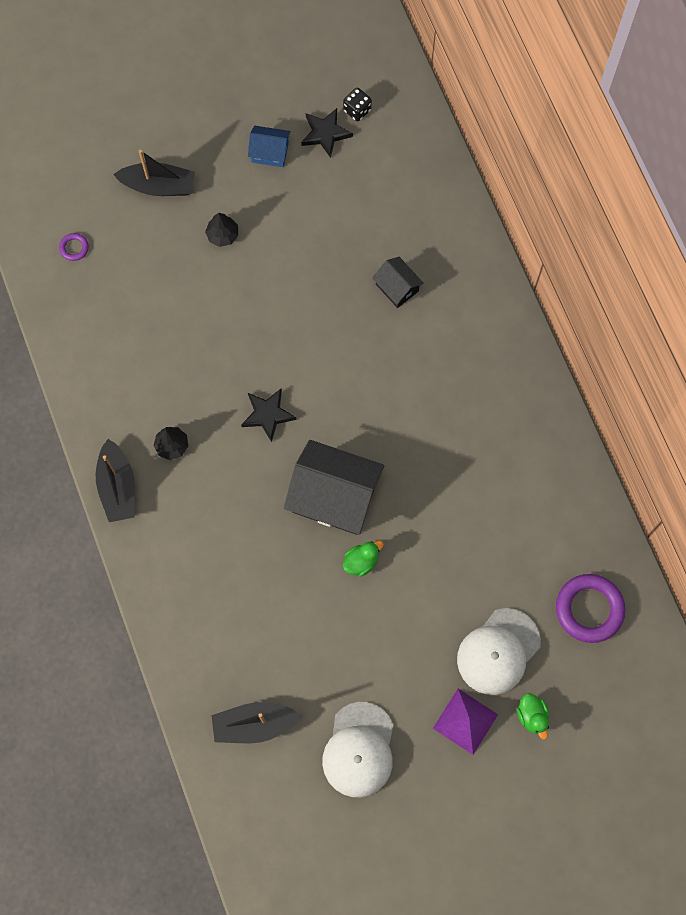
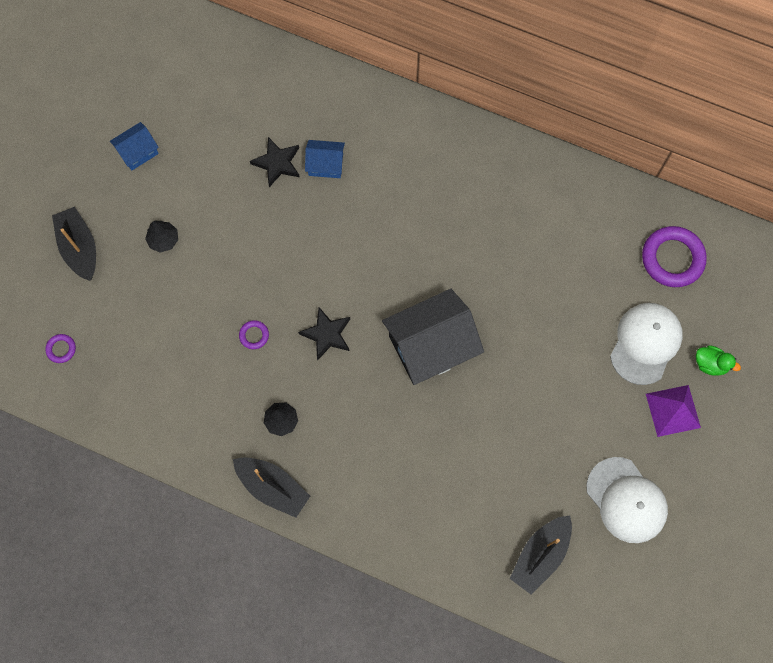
camera: 45 degrees left, 0 degrees up
black boat [113,150,195,196] -> black boat turned 75 degrees counterclockwise [52,207,96,281]
black star [301,108,353,158] -> black star moved to [250,137,299,187]
black dice [343,88,372,121] -> none
green duck [343,541,384,577] -> none
black house [372,257,424,308] -> blue house [305,140,345,178]
white cap [457,608,541,695] -> white cap turned 150 degrees counterclockwise [610,303,683,385]
none -> purple ring [239,320,269,349]

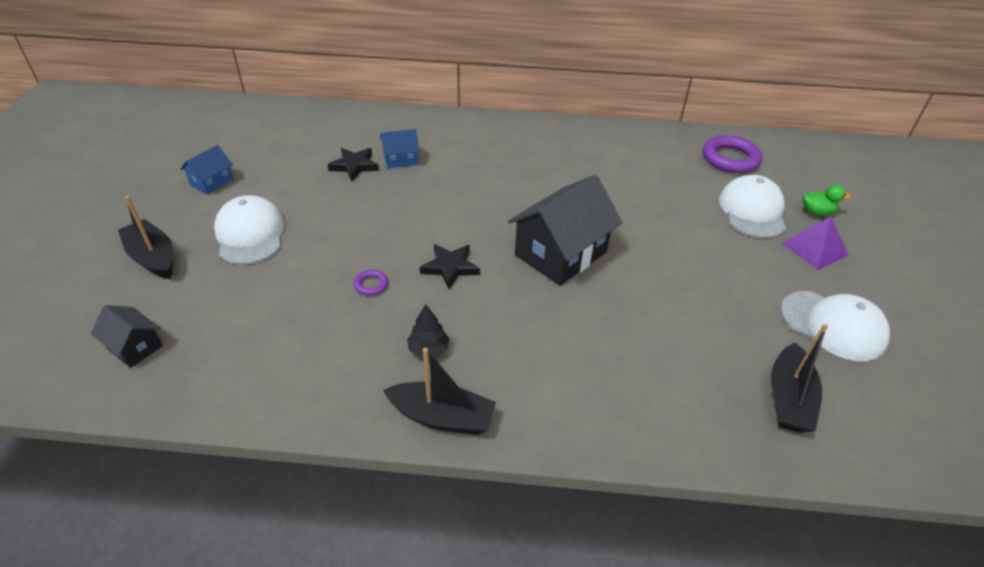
camera: 20 degrees left, 30 degrees down
purple ring [45,334,76,363] -> black house [91,305,163,368]
black tree [145,221,178,253] -> white cap [214,195,285,265]

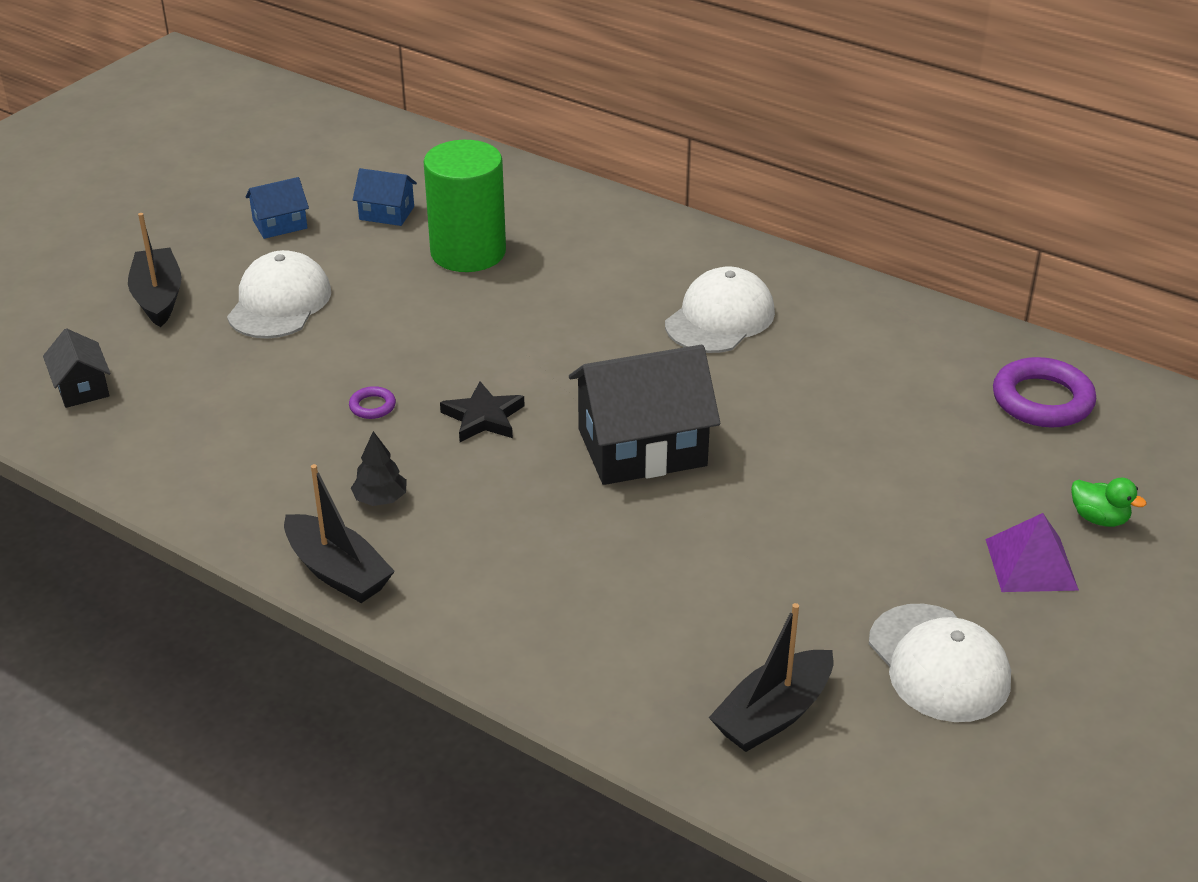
camera: 30 degrees right, 5 degrees down
black star [328,148,379,181] -> green cylinder [424,140,506,272]
blue house [380,129,419,168] -> blue house moved to [353,168,417,226]
white cap [719,175,786,238] -> white cap moved to [665,267,775,353]

